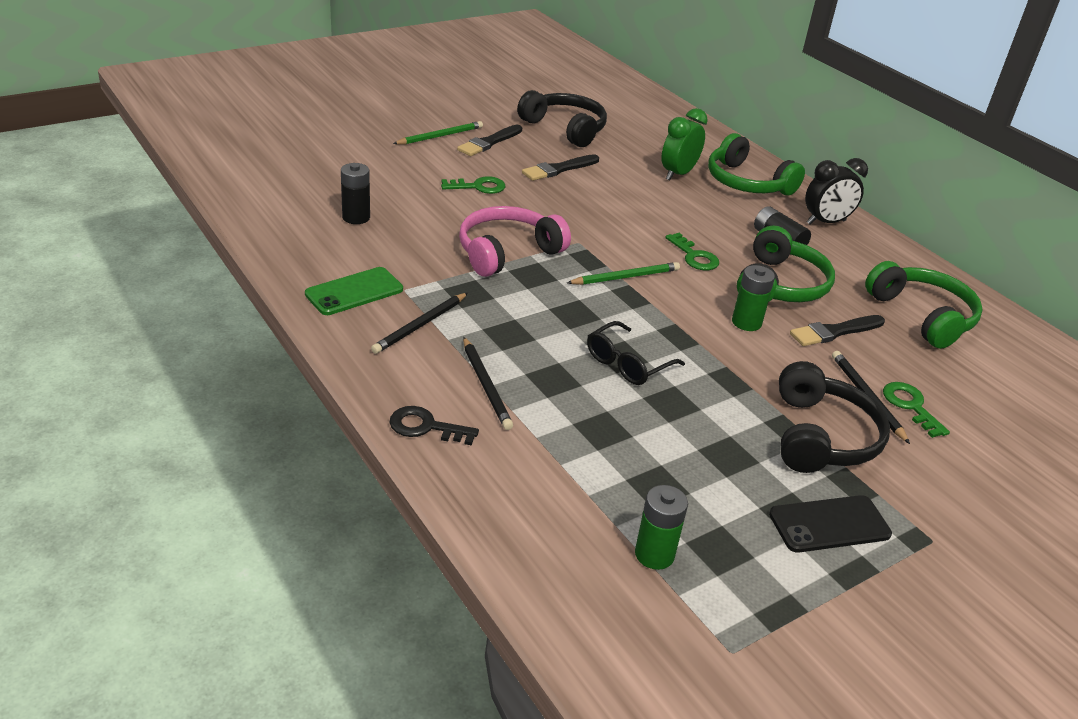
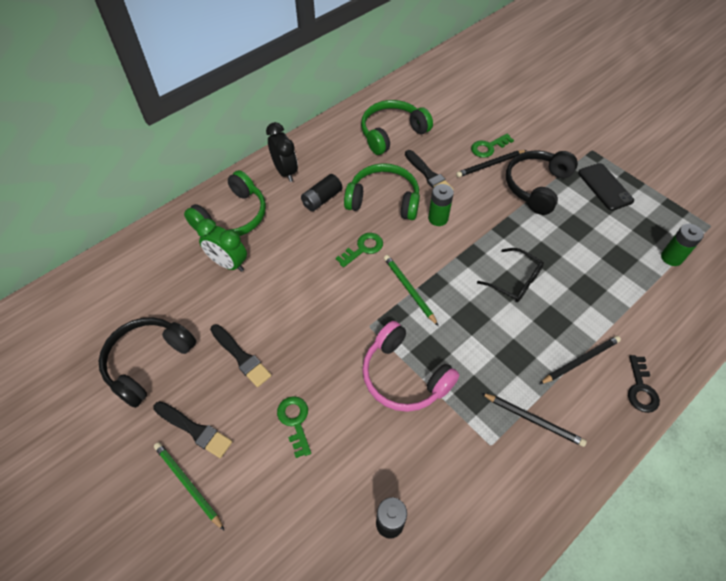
camera: 95 degrees left, 20 degrees up
green phone [305,267,403,315] -> none
black headphones [779,361,890,473] -> black headphones turned 60 degrees counterclockwise [506,150,578,215]

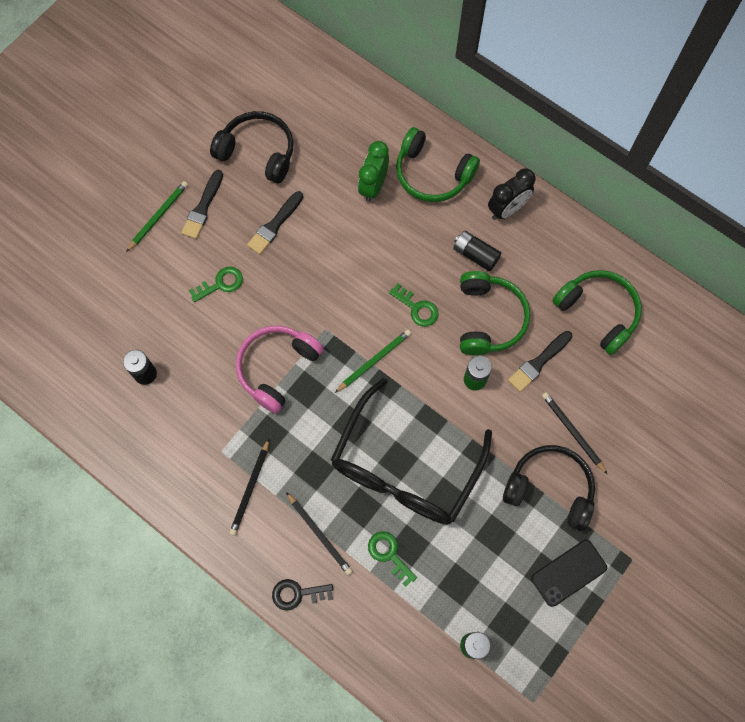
camera: 80 degrees right, 15 degrees up
green key [471,134,514,158] -> green key moved to [368,531,417,587]
black glasses [477,248,544,302] -> black glasses [331,378,492,525], size x2.25

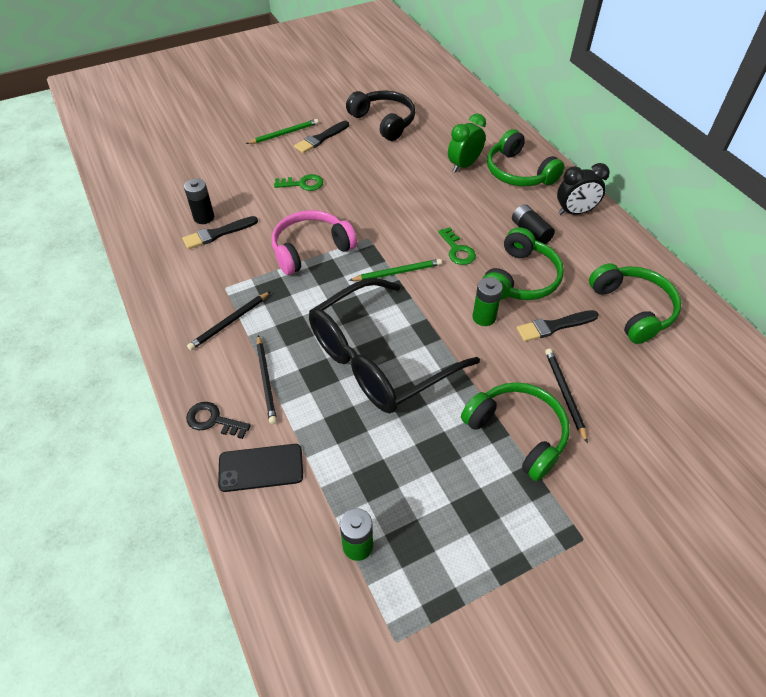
camera: 25 degrees right, 20 degrees down
black brush [247,191,303,254] -> black brush moved to [182,216,258,249]
green key [368,531,417,587] -> none
black headphones [503,445,595,531] -> green headphones [461,382,570,481]
black phone [531,540,607,607] -> black phone moved to [218,444,303,492]

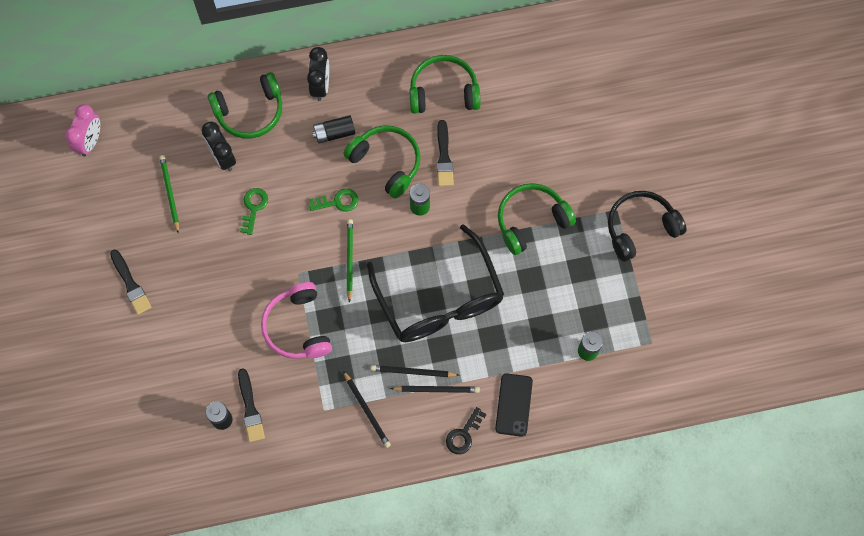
camera: 75 degrees left, 20 degrees up
green pencil [246,119,319,144] -> green pencil moved to [159,155,179,234]
green key [274,174,323,191] -> green key moved to [240,188,268,235]
black headphones [346,91,415,141] -> black headphones moved to [608,191,687,262]
green clock [448,113,486,173] -> black clock [201,121,236,171]
black pencil [545,349,588,443] -> black pencil moved to [371,365,459,377]
none -> pink clock [65,104,100,157]

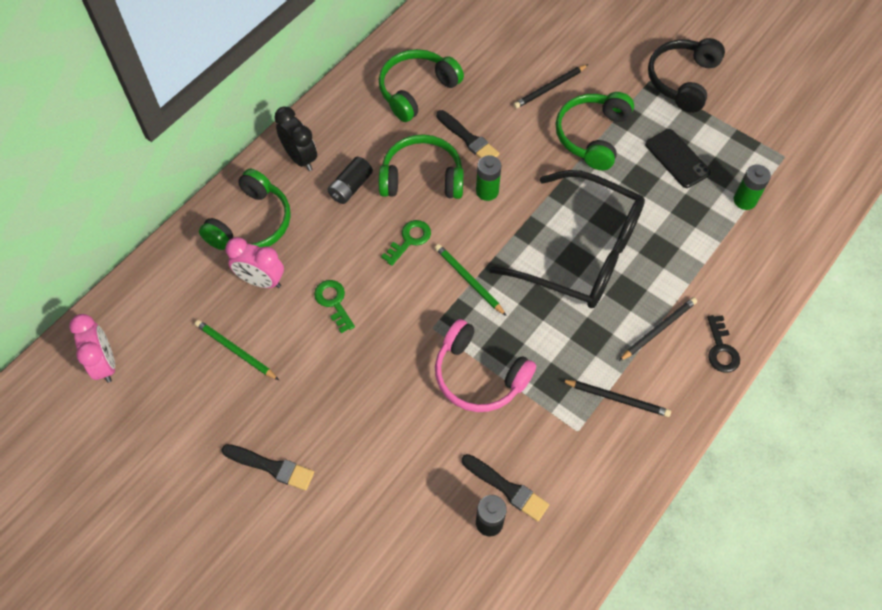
camera: 40 degrees left, 10 degrees down
black clock [201,121,236,171] -> pink clock [225,237,284,288]
black pencil [371,365,459,377] -> black pencil moved to [513,64,588,109]
black phone [495,373,533,437] -> black phone moved to [645,129,711,188]

